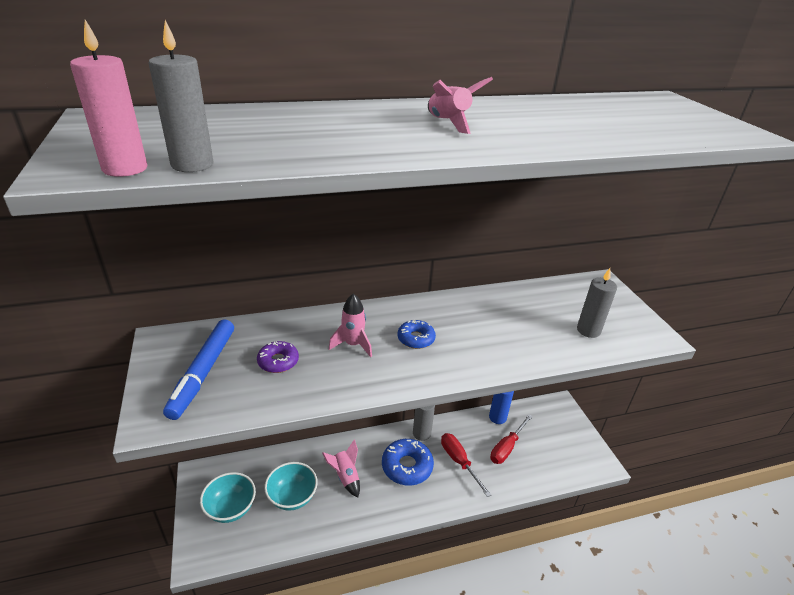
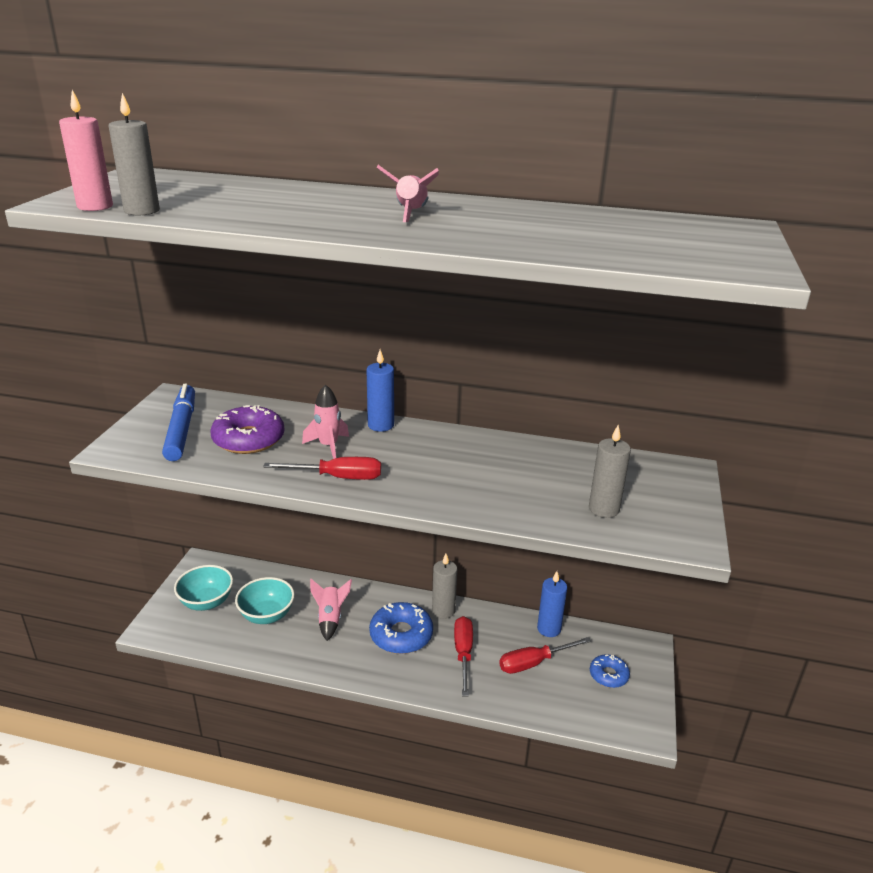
camera: 30 degrees right, 5 degrees down
blue marker [163,319,234,420] -> blue marker turned 135 degrees clockwise [162,384,195,461]
purple donut [257,341,299,373] -> purple donut [211,405,285,454], size x1.69
blue donut [397,320,436,349] -> blue donut moved to [590,654,630,688]
none -> red screwdriver [263,457,381,480]
none -> blue candle [366,350,394,432]

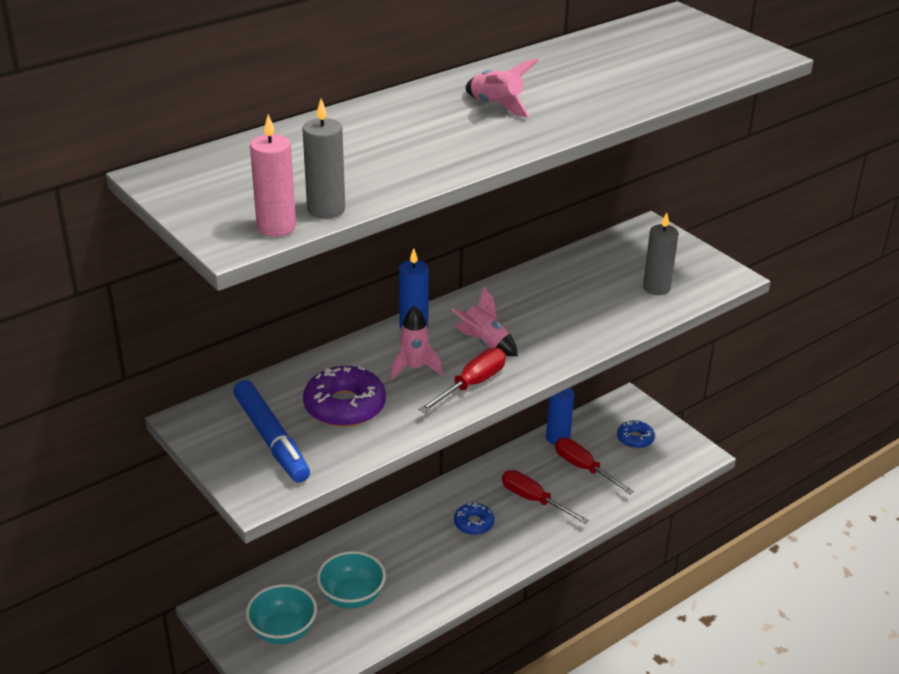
camera: 50 degrees left, 5 degrees up
blue marker [162,384,195,461] -> blue marker turned 150 degrees counterclockwise [233,380,310,483]
pink rocket [310,579,352,641] -> pink rocket moved to [452,288,518,356]
blue donut [369,602,433,654] -> blue donut [454,503,494,535], size x0.59
grey candle [432,554,457,619] -> none
red screwdriver [499,637,591,674] -> red screwdriver turned 120 degrees clockwise [555,438,634,494]

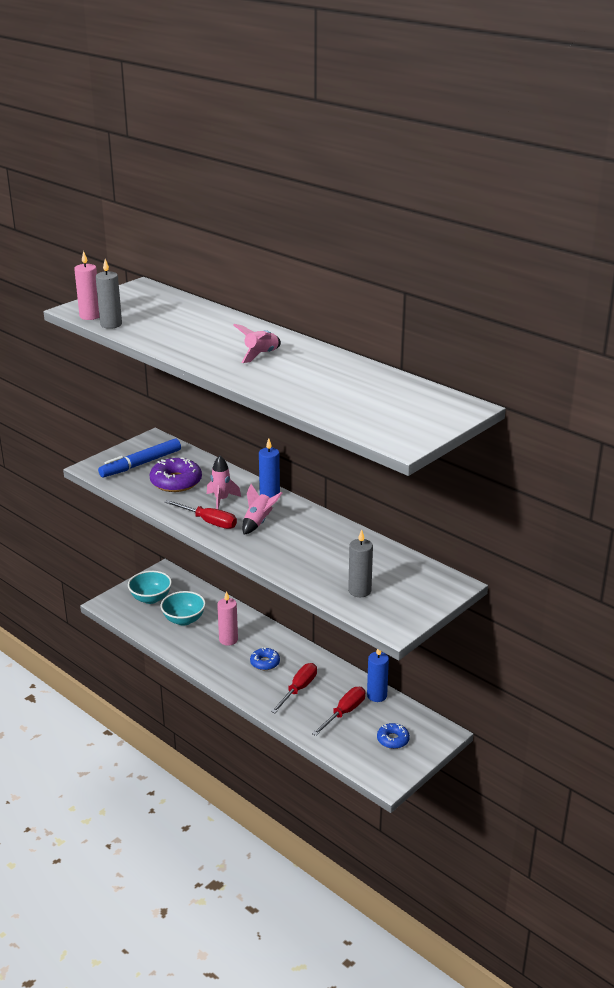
camera: 80 degrees right, 5 degrees down
none -> pink candle [217,591,238,646]

